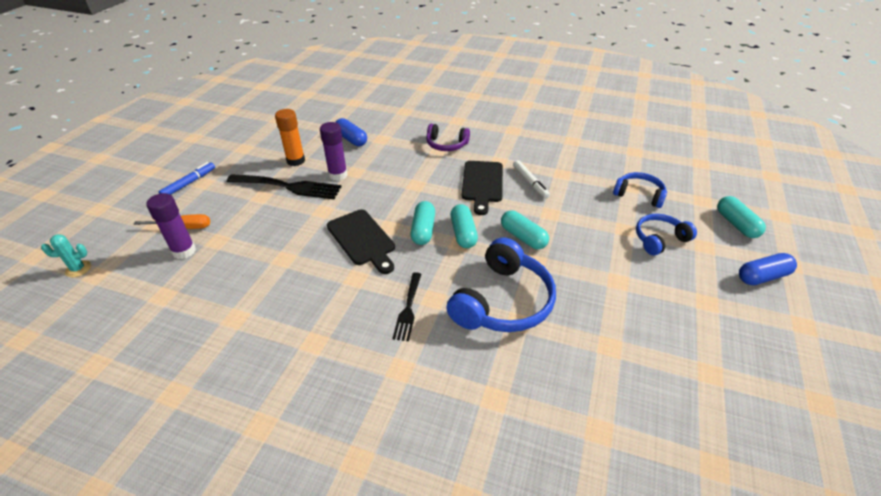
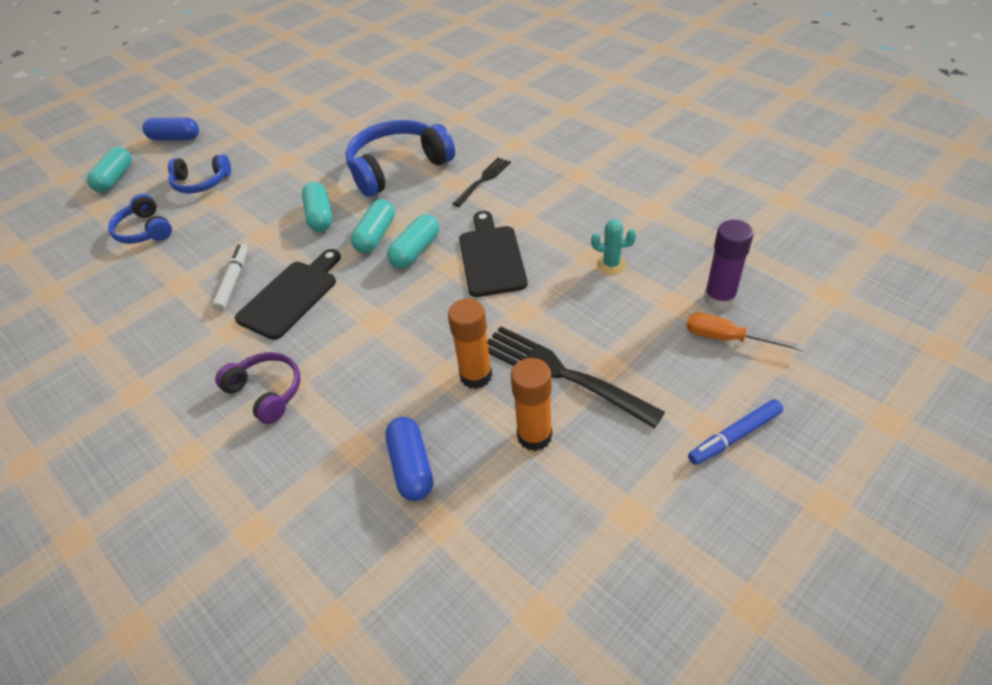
camera: 150 degrees left, 5 degrees up
turquoise cactus [41,234,91,277] -> turquoise cactus moved to [591,219,636,274]
purple glue stick [320,122,348,181] -> orange glue stick [448,299,492,389]

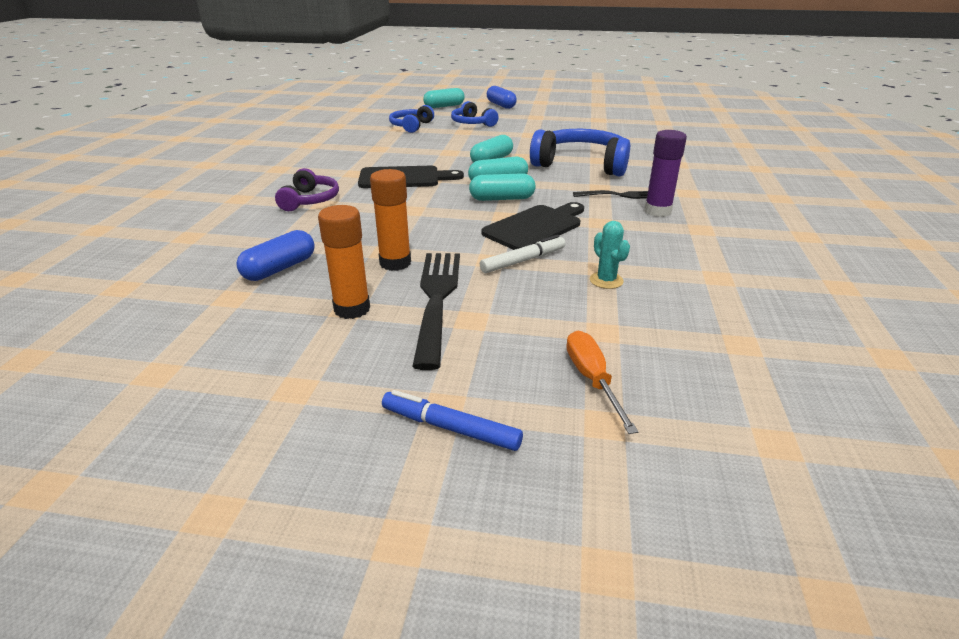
camera: 50 degrees right, 15 degrees down
white marker [212,244,248,311] -> white marker moved to [480,235,566,273]
purple glue stick [704,220,754,310] -> purple glue stick moved to [645,130,687,217]

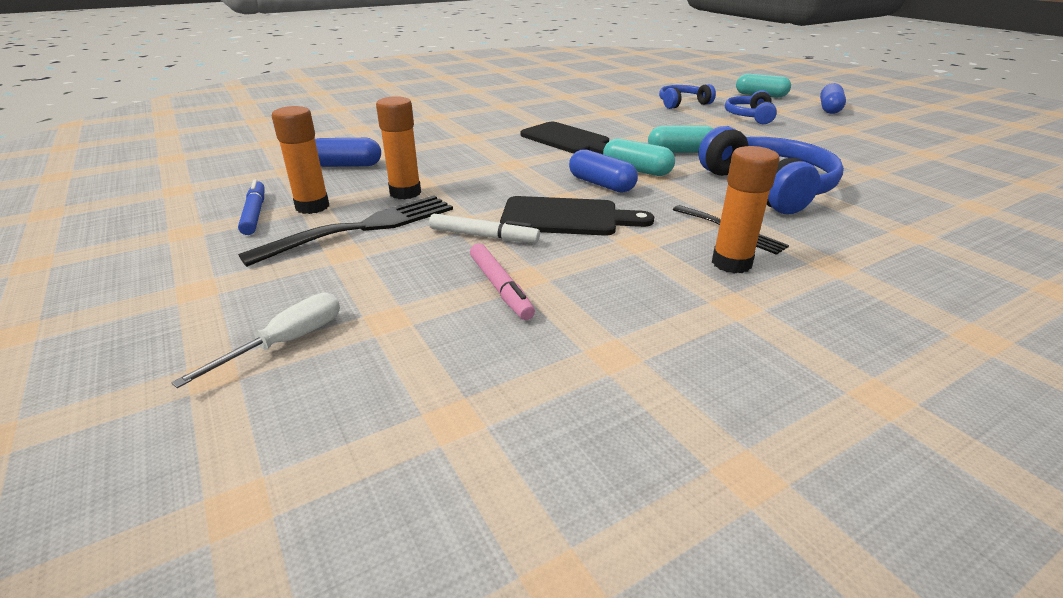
camera: 50 degrees right, 0 degrees up
purple headphones [275,168,339,211] -> none
blue marker [382,390,523,451] -> blue marker moved to [238,179,265,235]
turquoise capsule [469,173,535,201] -> blue capsule [569,149,638,193]
orange screwdriver [566,330,638,434] -> white screwdriver [171,293,340,388]
turquoise cactus [590,221,630,289] -> pink marker [470,243,535,320]
purple glue stick [645,130,687,217] -> orange glue stick [712,146,780,274]

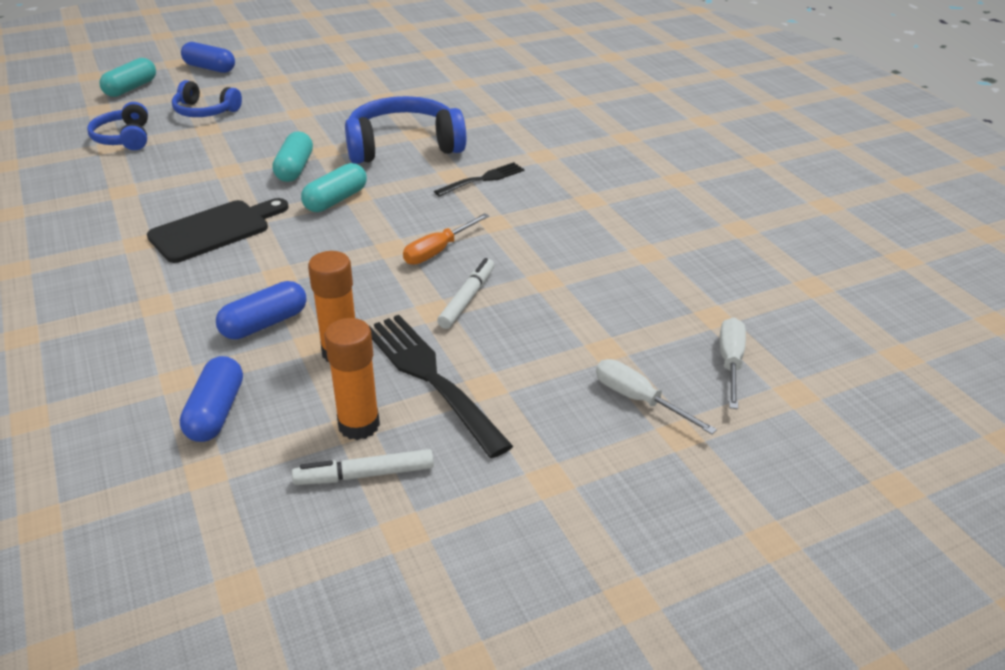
camera: 85 degrees left, 5 degrees up
blue marker [238,179,265,235] -> white marker [292,449,434,485]
pink marker [470,243,535,320] -> none
black cutting board [500,196,654,236] -> orange screwdriver [403,213,489,265]
blue capsule [569,149,638,193] -> blue capsule moved to [216,281,307,339]
orange glue stick [712,146,780,274] -> none
none -> white screwdriver [720,318,746,409]

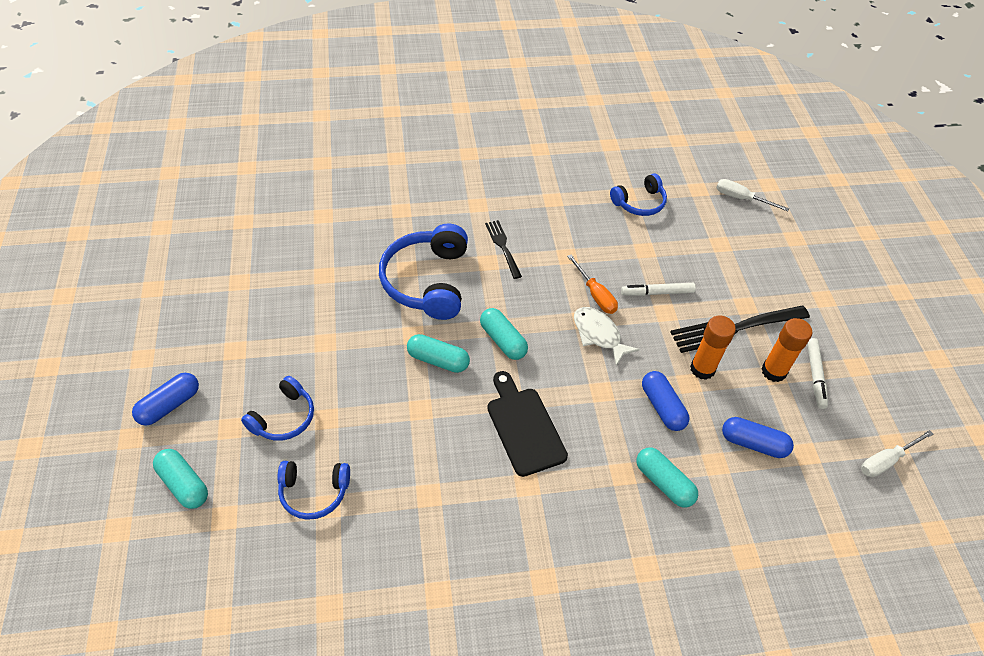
camera: 75 degrees left, 15 degrees up
white marker [437,258,494,329] -> white marker turned 45 degrees counterclockwise [621,283,696,296]
white screwdriver [596,359,717,434] -> white screwdriver moved to [861,430,933,477]
none -> white fish [574,307,640,366]
none -> blue headphones [610,173,667,216]
none -> turquoise capsule [637,447,698,507]

